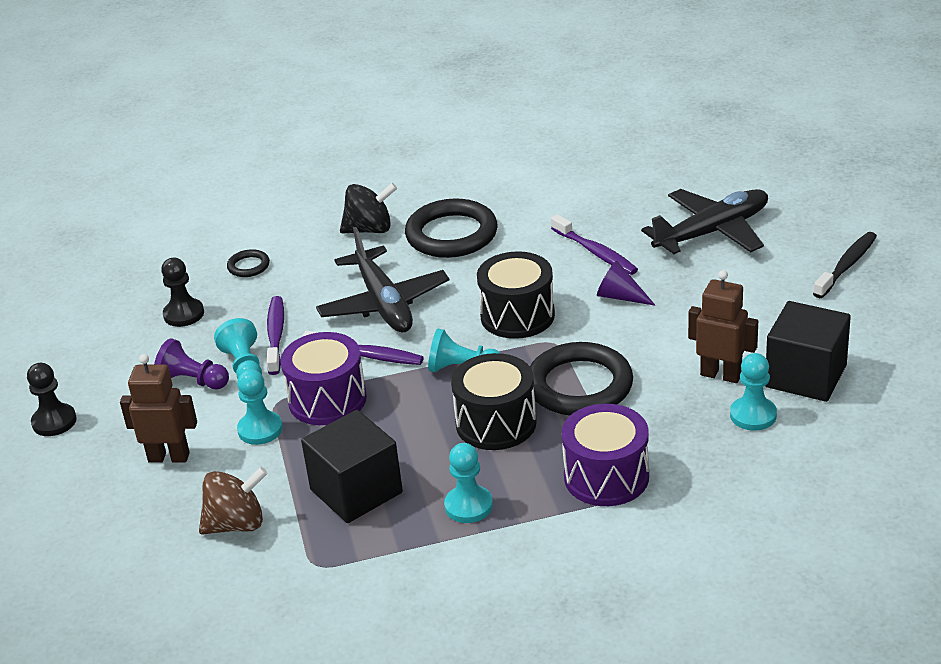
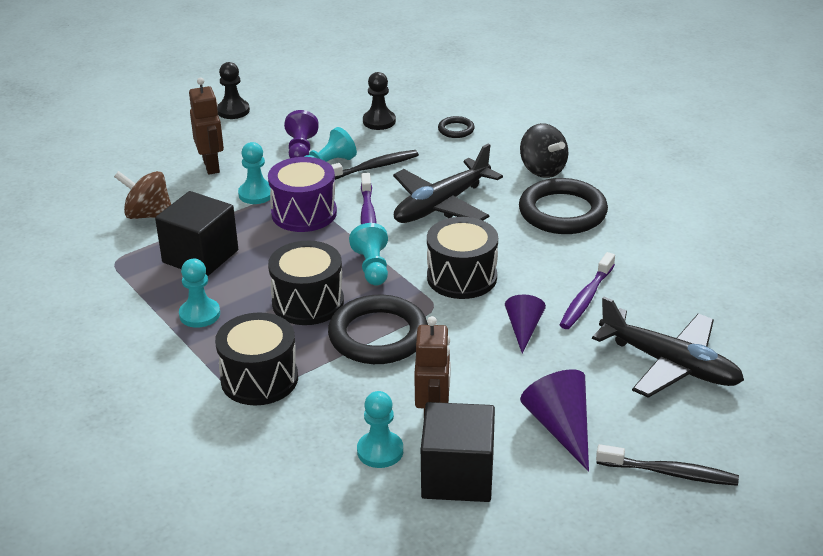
camera: 65 degrees right, 0 degrees up
brown spinning top [199,467,268,535] -> brown spinning top turned 150 degrees clockwise [114,171,171,219]
purple toothbrush [267,296,284,375] -> black toothbrush [331,150,419,180]
purple drum [561,404,649,506] -> black drum [215,312,298,405]
none -> purple cone [520,369,589,472]

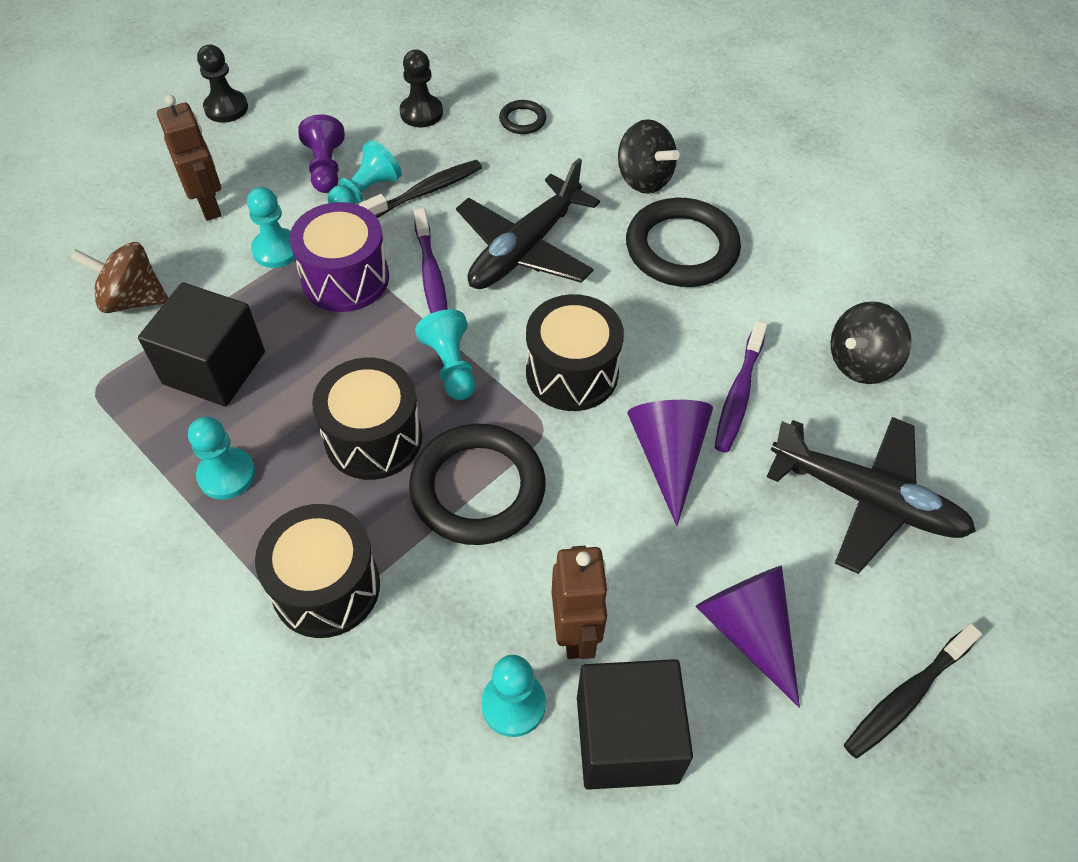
camera: 10 degrees left, 20 degrees up
purple cone [505,294,546,354] -> purple cone [627,400,713,526], size x1.55
black toothbrush [596,444,739,486] -> black toothbrush turned 135 degrees clockwise [844,624,982,758]
none -> black spinning top [830,301,912,384]

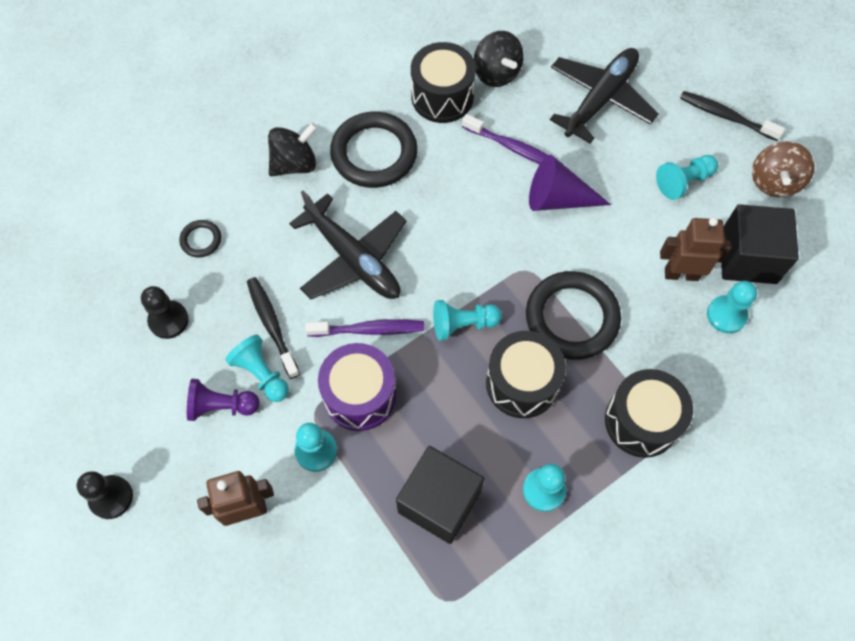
camera: 80 degrees left, 10 degrees up
brown spinning top [71,242,168,313] -> brown spinning top moved to [752,141,815,197]
black drum [526,294,624,411] -> black drum moved to [411,42,476,123]
purple cone [695,566,800,708] -> turquoise pawn [656,155,718,200]
black toothbrush [844,624,982,758] -> black toothbrush turned 150 degrees clockwise [680,91,785,141]

